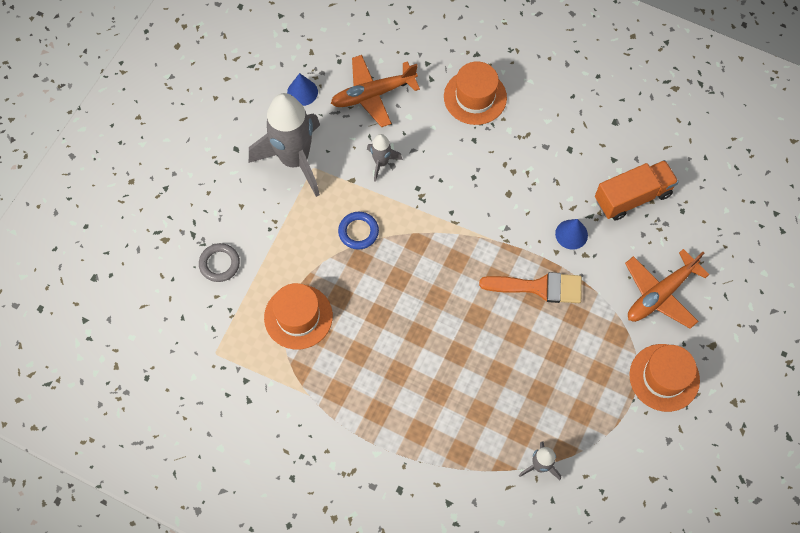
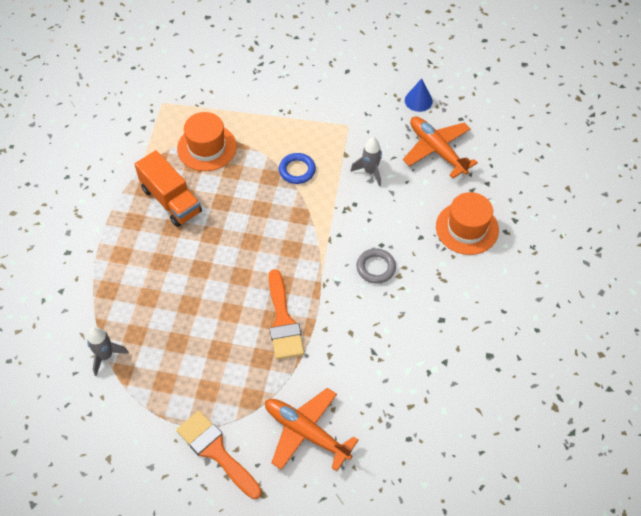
camera: 75 degrees right, 10 degrees down
grey ring [199,243,240,282] -> grey ring moved to [356,248,396,283]
grey rocket [249,93,320,197] -> none
blue cone [555,219,588,250] -> none
orange truck [595,160,679,220] -> orange truck moved to [134,150,202,227]
orange hat [629,344,700,412] -> orange brush [176,410,262,499]

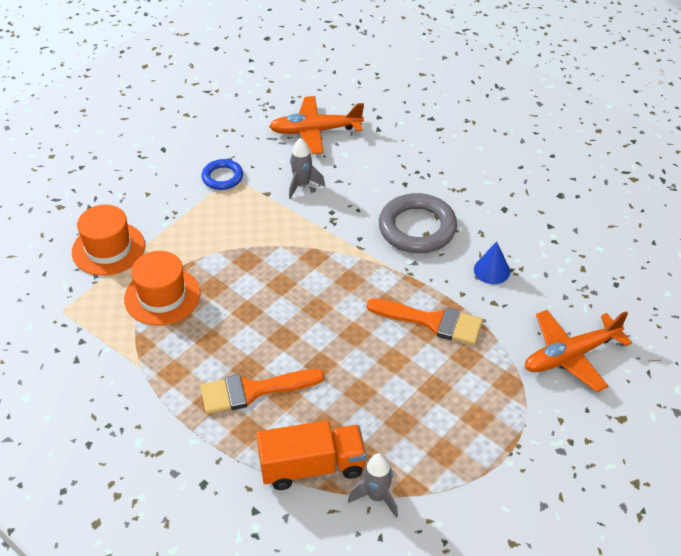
camera: 60 degrees left, 10 degrees down
orange truck [134,150,202,227] -> orange truck moved to [256,420,366,490]
orange brush [176,410,262,499] -> orange brush moved to [200,369,324,414]
blue ring [279,153,316,184] -> blue ring moved to [202,159,243,190]
grey ring [356,248,396,283] -> grey ring [379,193,457,253], size x1.79
blue cone [405,78,433,112] -> blue cone moved to [474,241,510,284]
orange hat [436,192,499,255] -> orange hat moved to [72,205,145,276]

